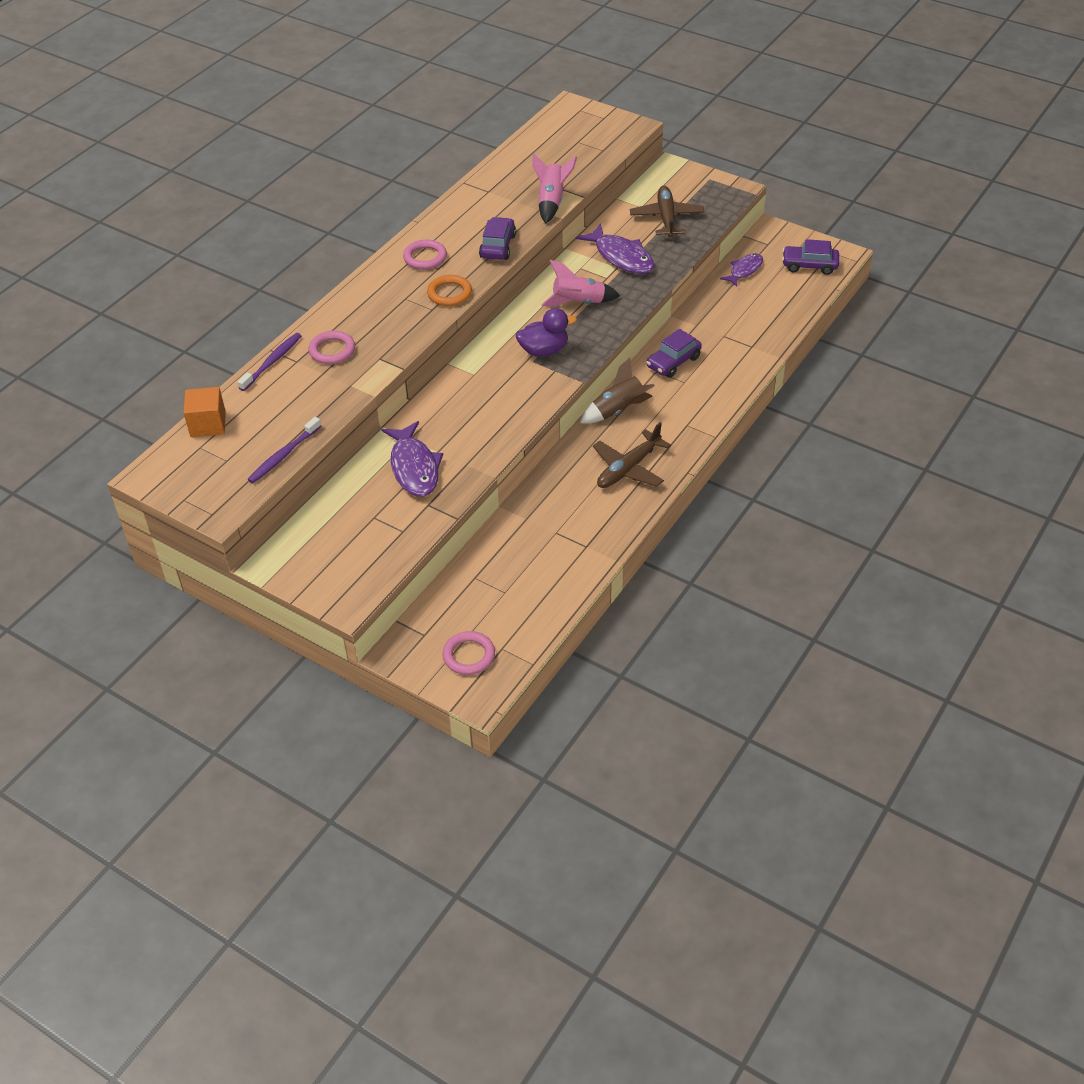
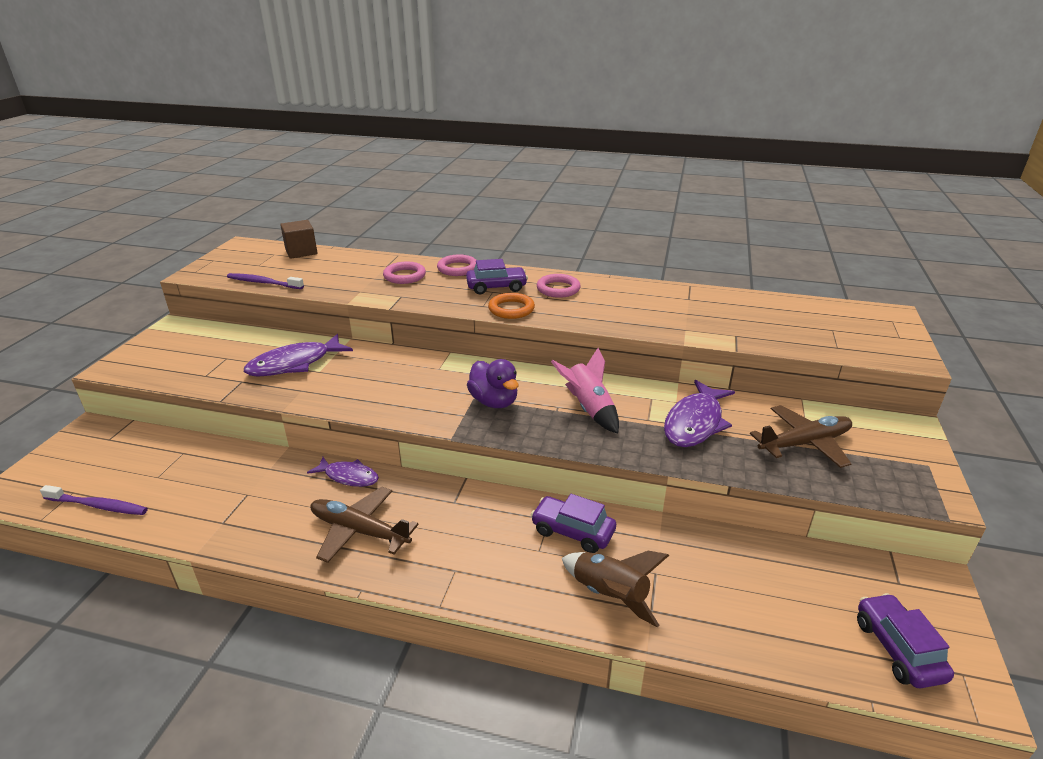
camera: 70 degrees right, 15 degrees down
orange cube [183,387,226,437] -> brown cube [280,220,318,259]
purple toothbrush [237,333,301,391] -> purple toothbrush moved to [40,485,148,515]
pink ring [442,631,495,675] -> pink ring moved to [437,255,476,276]
purple car [479,217,516,260] -> purple car moved to [466,259,528,294]
pink rocket [532,153,577,224] -> none
brown rocket [580,358,655,424] -> brown rocket moved to [562,551,669,627]
purple fish [720,253,763,287] -> purple fish moved to [307,457,379,487]

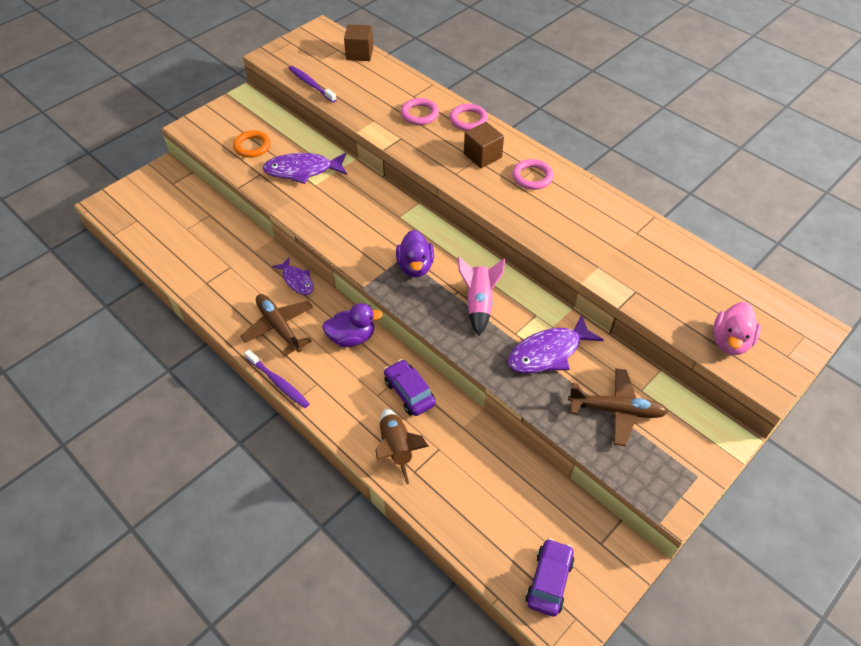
camera: 30 degrees right, 20 degrees up
purple toothbrush [40,485,148,515] -> purple toothbrush moved to [244,350,310,408]
purple car [466,259,528,294] -> brown cube [464,122,504,168]
orange ring [488,293,535,319] -> orange ring moved to [233,130,271,158]
none -> purple duck [322,303,383,347]
none -> pink duck [713,302,761,355]

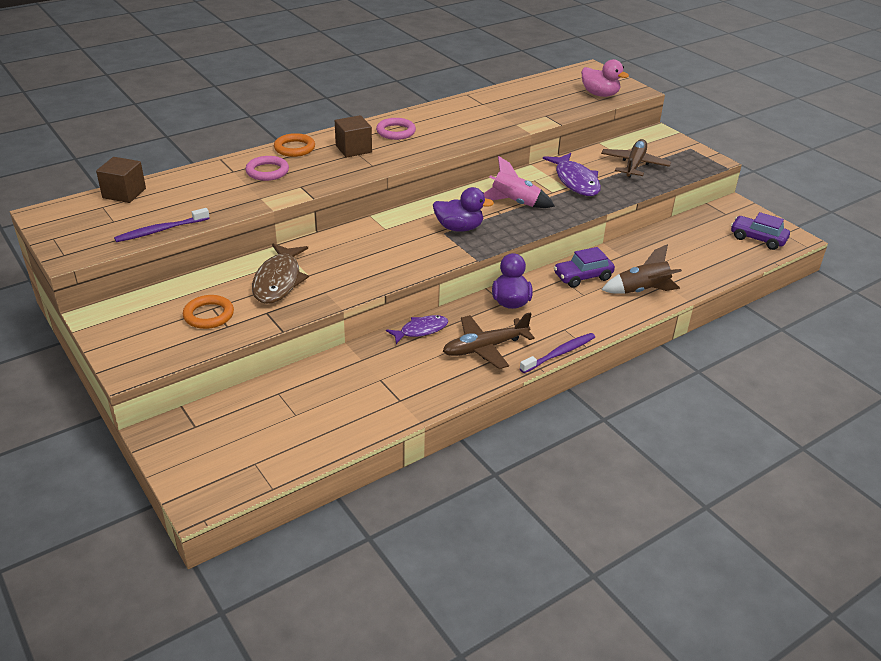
camera: 80 degrees left, 15 degrees down
purple fish [263,153,347,184] -> brown fish [252,244,309,304]
pink ring [450,104,488,131] -> orange ring [274,133,315,157]

